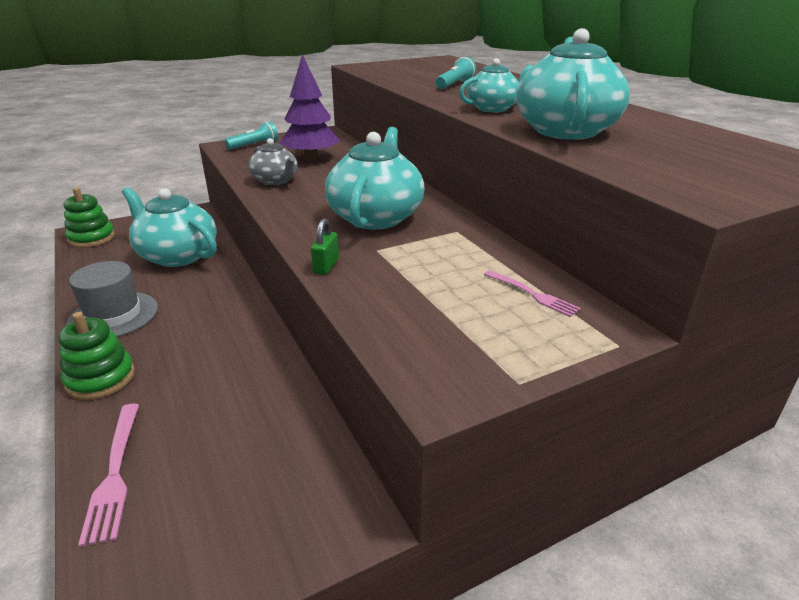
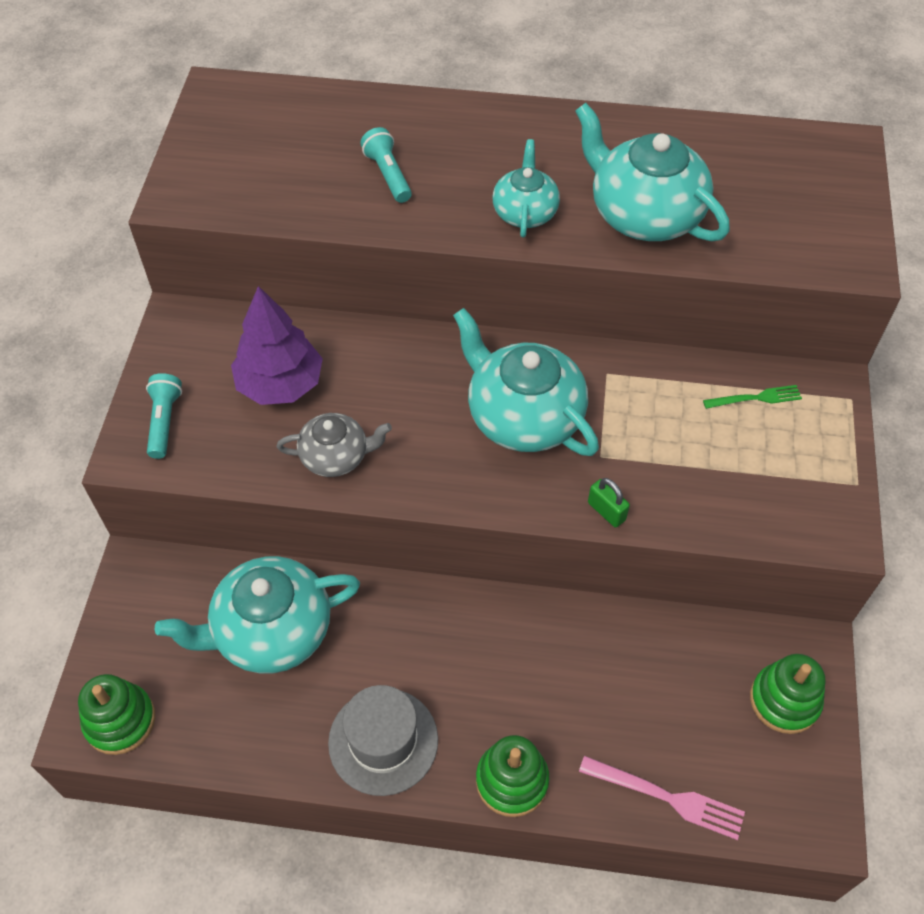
camera: 55 degrees left, 25 degrees up
pink fork [484,270,581,317] -> green fork [703,385,802,409]
none -> green stacking toy [750,654,826,734]

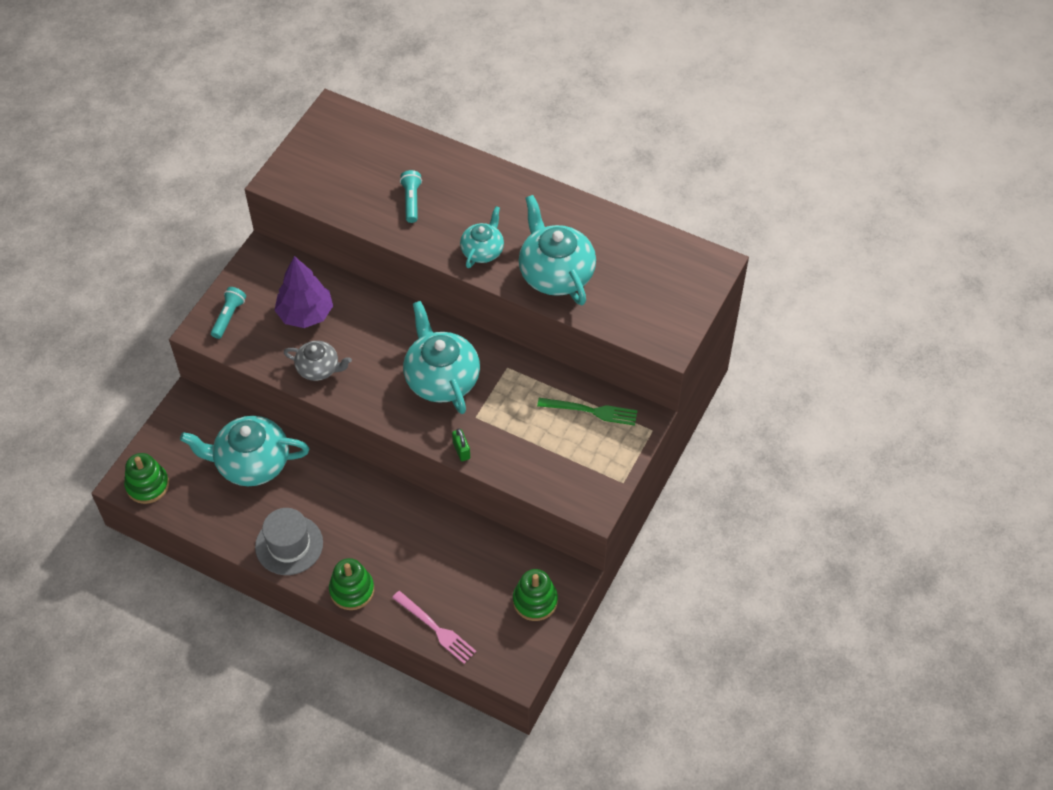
camera: 20 degrees right, 0 degrees up
green fork [703,385,802,409] -> green fork [537,398,638,426], size x1.52

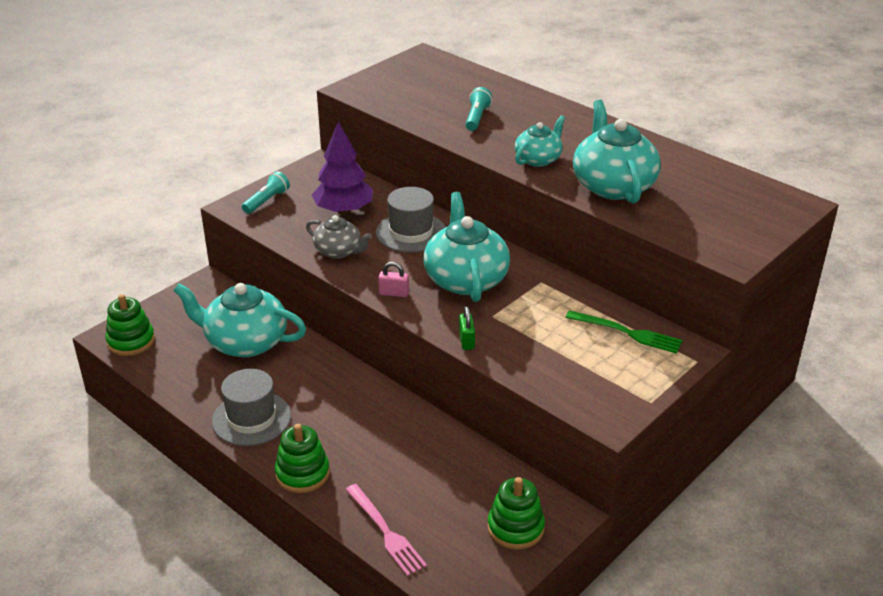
camera: 15 degrees right, 20 degrees down
none -> grey hat [376,187,446,253]
none -> pink padlock [378,262,409,297]

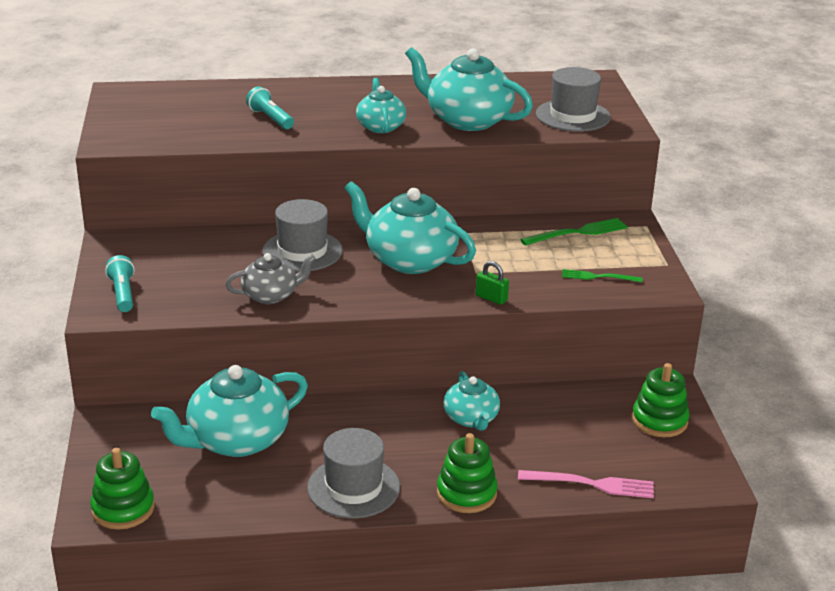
camera: 50 degrees left, 5 degrees down
purple tree [312,121,373,214] -> none
pink padlock [378,262,409,297] -> none
none -> turquoise teapot [443,371,500,431]
none -> grey hat [536,67,611,132]
none -> green fork [562,269,642,283]

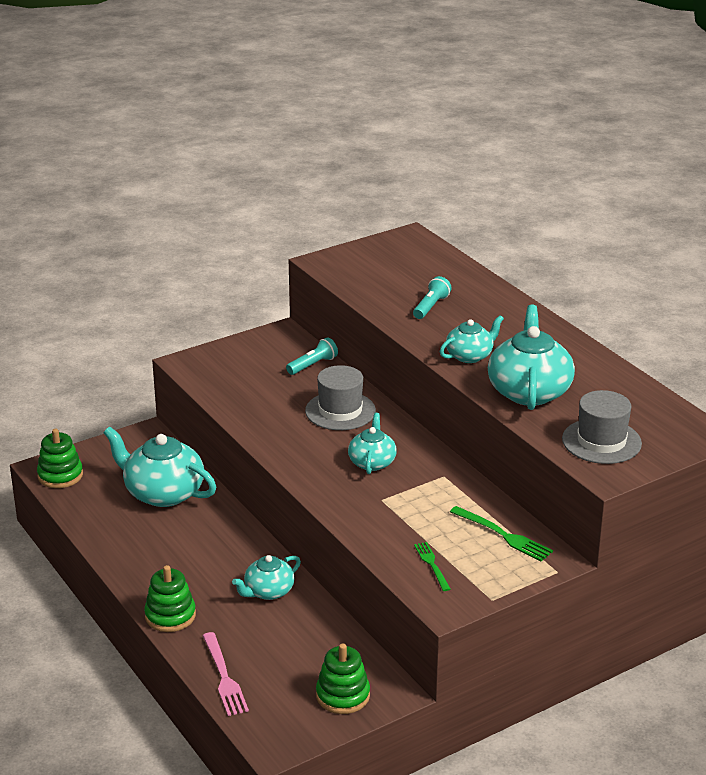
camera: 65 degrees right, 0 degrees up
turquoise flashlight [105,255,135,312] -> turquoise flashlight moved to [286,337,338,375]
grey teapot [225,253,316,304] -> none
grey hat [307,428,400,518] -> none
turquoise teapot [345,181,476,274] -> turquoise teapot [348,413,397,474], size x0.57
green padlock [476,261,509,305] -> none

